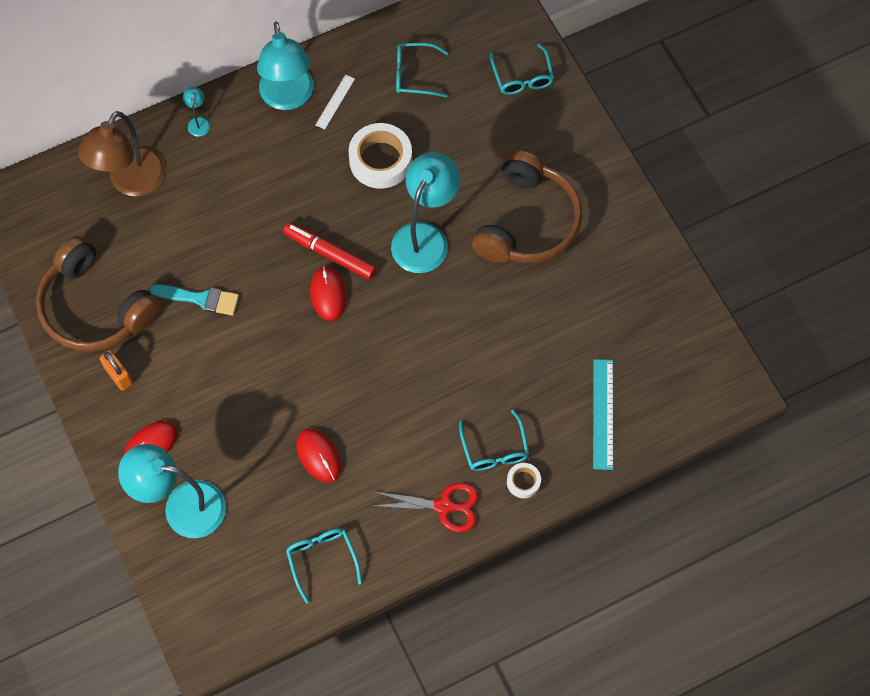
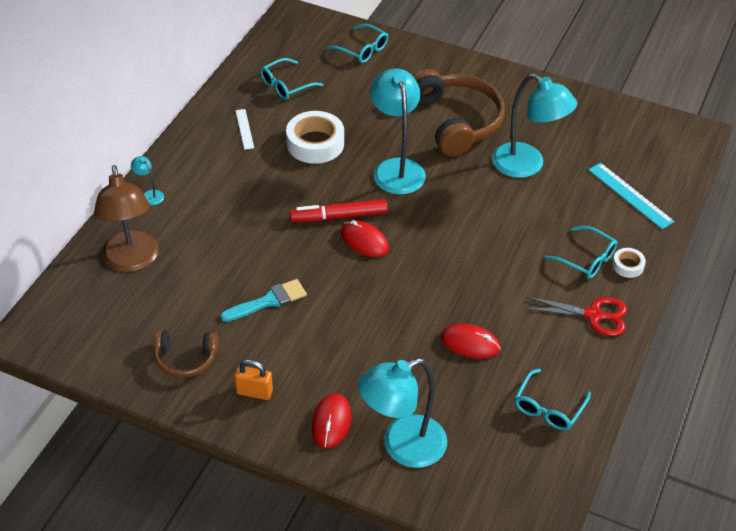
camera: 40 degrees left, 20 degrees down
brown headphones [36,236,160,352] -> brown headphones [154,330,219,378], size x0.53
turquoise lamp [257,22,313,110] -> turquoise lamp moved to [492,74,577,178]
turquoise glasses [286,528,362,604] -> turquoise glasses turned 90 degrees counterclockwise [515,369,591,430]
red scissors [372,483,479,532] -> red scissors turned 45 degrees clockwise [524,296,627,336]

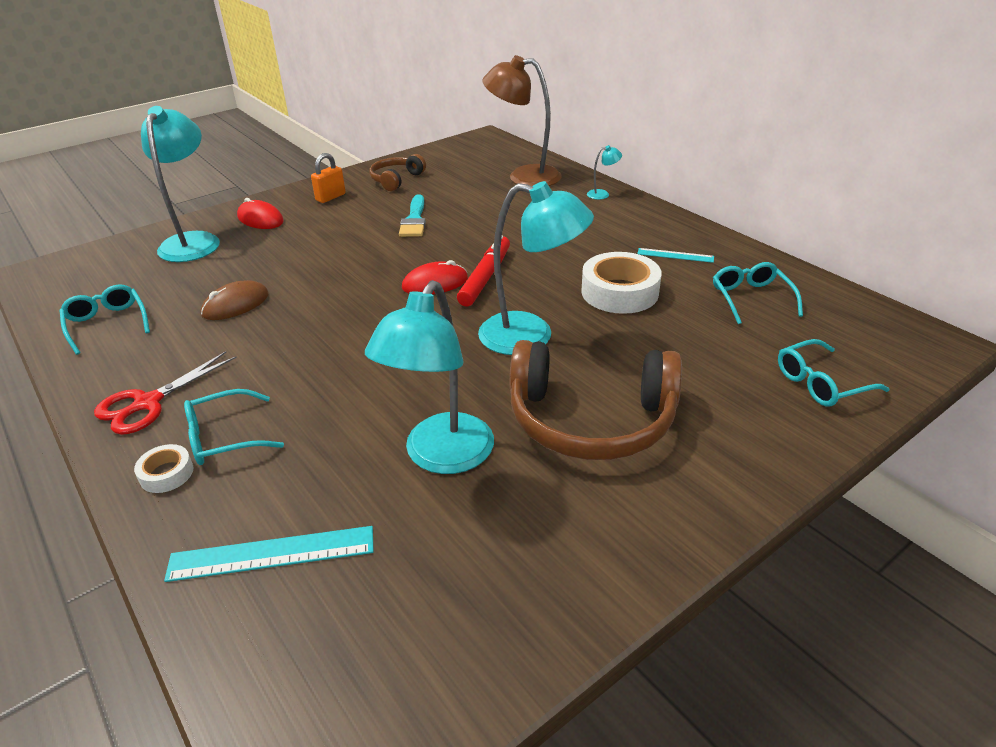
camera: 120 degrees right, 10 degrees down
white ruler [236,109,254,150] -> turquoise ruler [637,248,714,263]
red mouse [441,323,500,359] -> brown mouse [201,280,269,320]
turquoise lamp [492,74,577,178] -> turquoise lamp turned 45 degrees counterclockwise [365,280,494,474]

